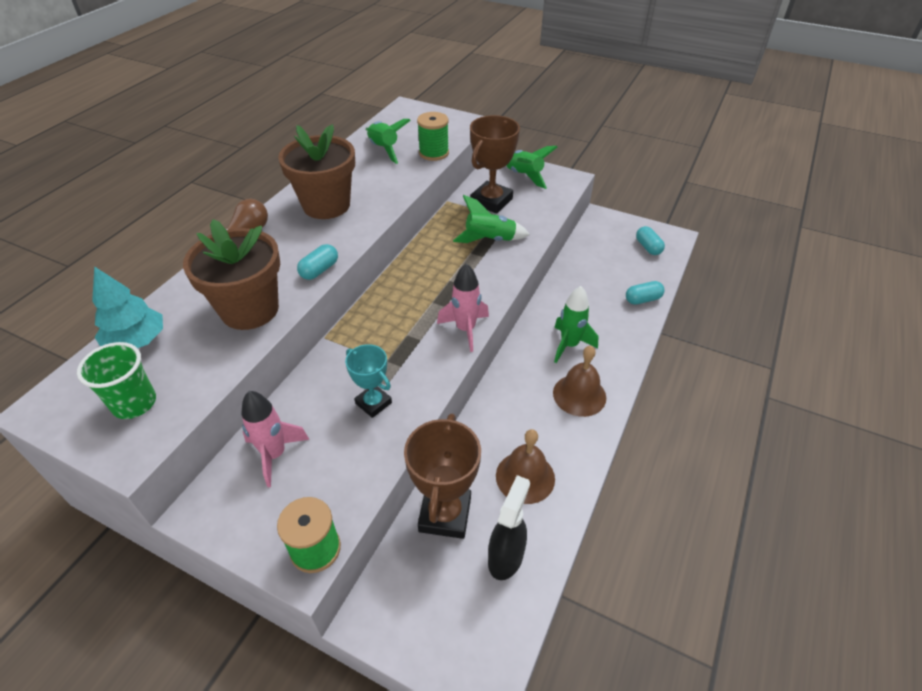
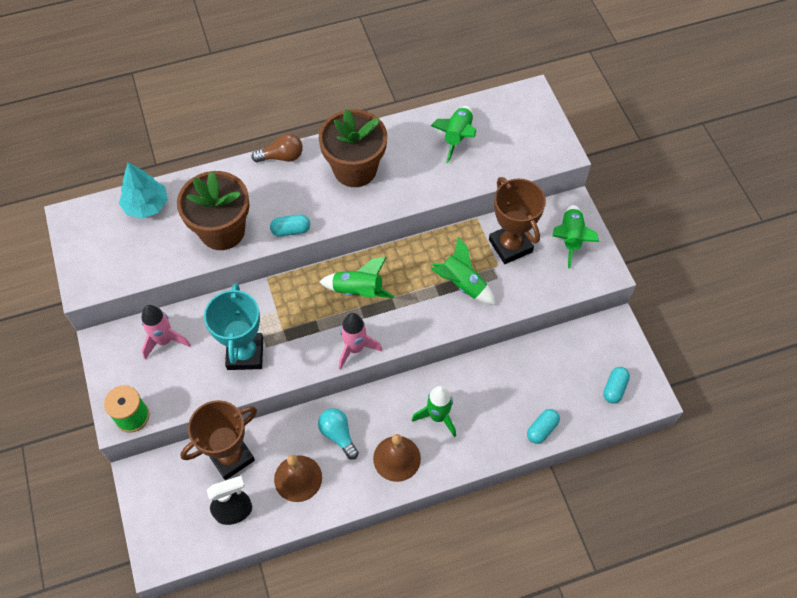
camera: 45 degrees right, 15 degrees up
green cup [77,342,156,419] -> none
turquoise trophy [345,344,392,418] -> turquoise trophy [204,283,263,370], size x1.67
green spool [417,112,449,161] -> none
brown trophy [470,115,520,214] -> brown trophy turned 75 degrees clockwise [489,177,546,264]
turquoise capsule [626,281,665,305] -> turquoise capsule turned 75 degrees counterclockwise [527,409,560,444]
none -> turquoise light bulb [318,408,359,460]
none -> green rocket [319,257,395,298]

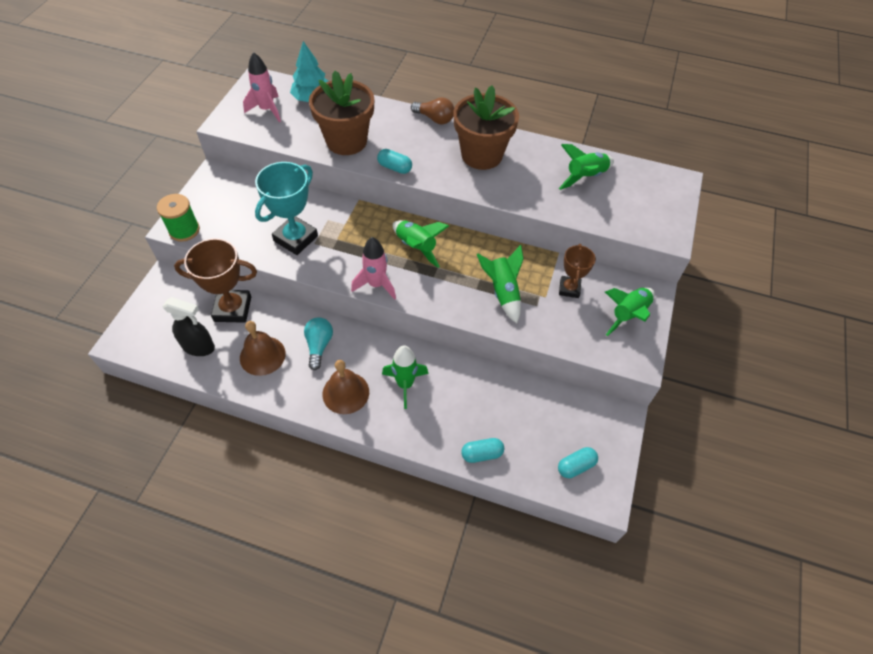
camera: 35 degrees right, 5 degrees down
pink rocket [142,305,191,360] -> pink rocket moved to [243,52,281,122]
brown trophy [489,177,546,264] -> brown trophy [559,244,596,298], size x0.60

